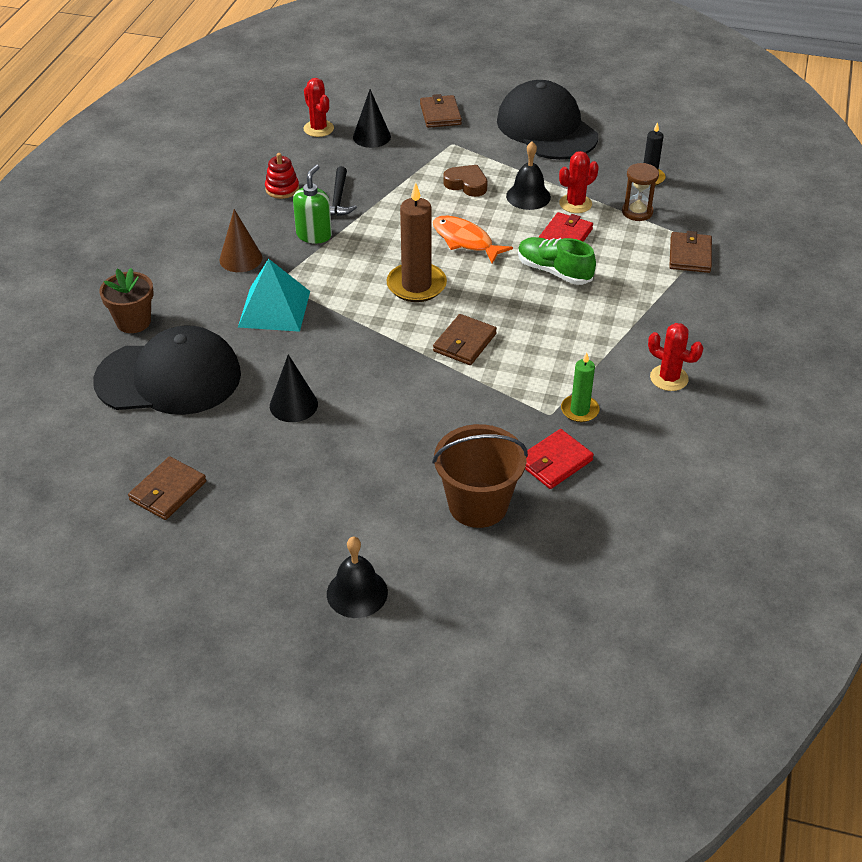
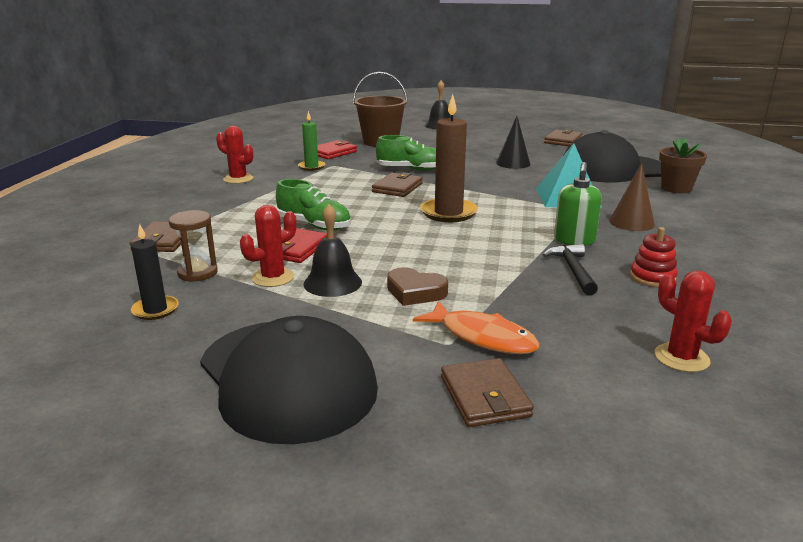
camera: 175 degrees right, 20 degrees down
black cone [353,89,391,148] -> none
orange fish [433,216,513,264] -> orange fish moved to [413,301,540,354]
none -> green shoe [376,135,436,171]

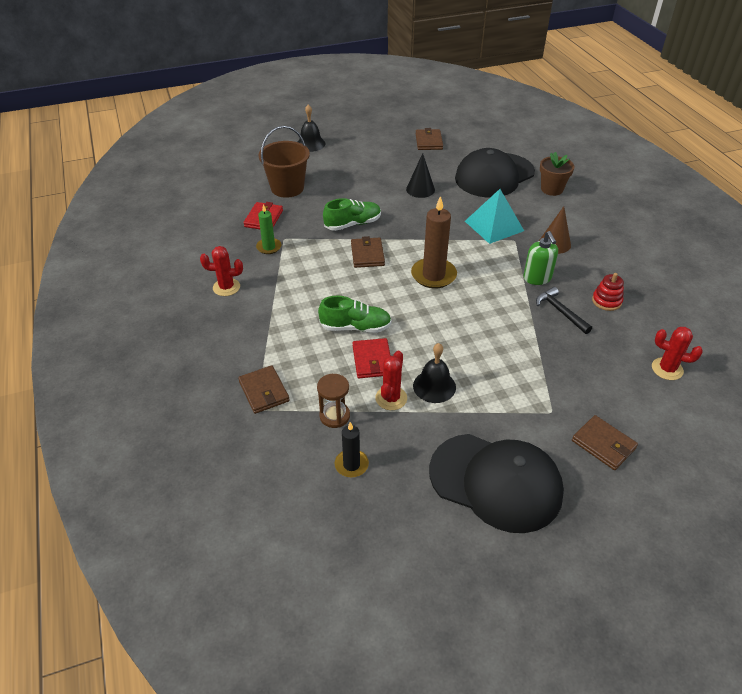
camera: 30 degrees left, 20 degrees up
brown heart [387,267,448,306] -> none
orange fish [413,301,540,354] -> none

